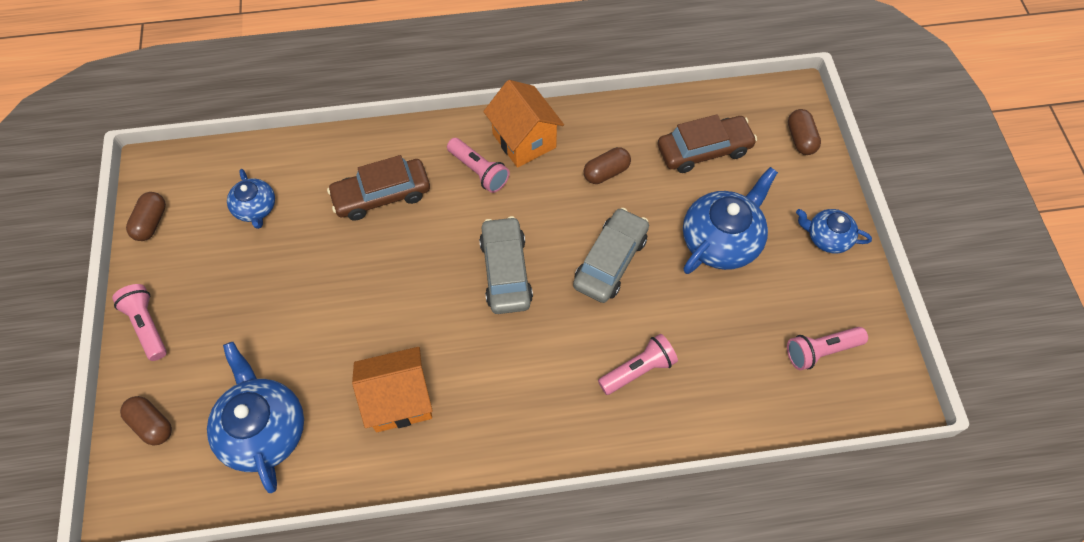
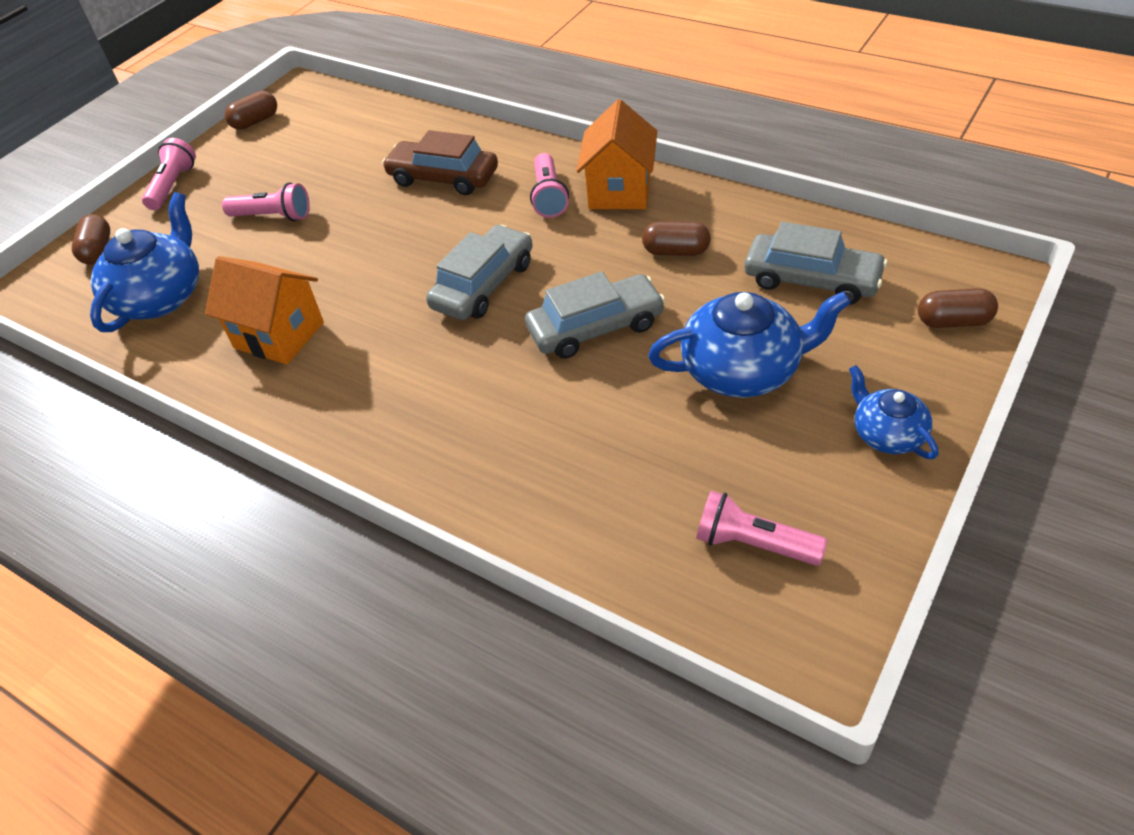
camera: 45 degrees right, 15 degrees down
blue teapot [227,169,275,229] -> none
pink flashlight [598,334,678,395] -> pink flashlight moved to [222,183,310,221]
brown car [658,114,757,173] -> grey car [744,222,888,305]
brown capsule [788,109,821,155] -> brown capsule turned 60 degrees clockwise [918,288,998,328]

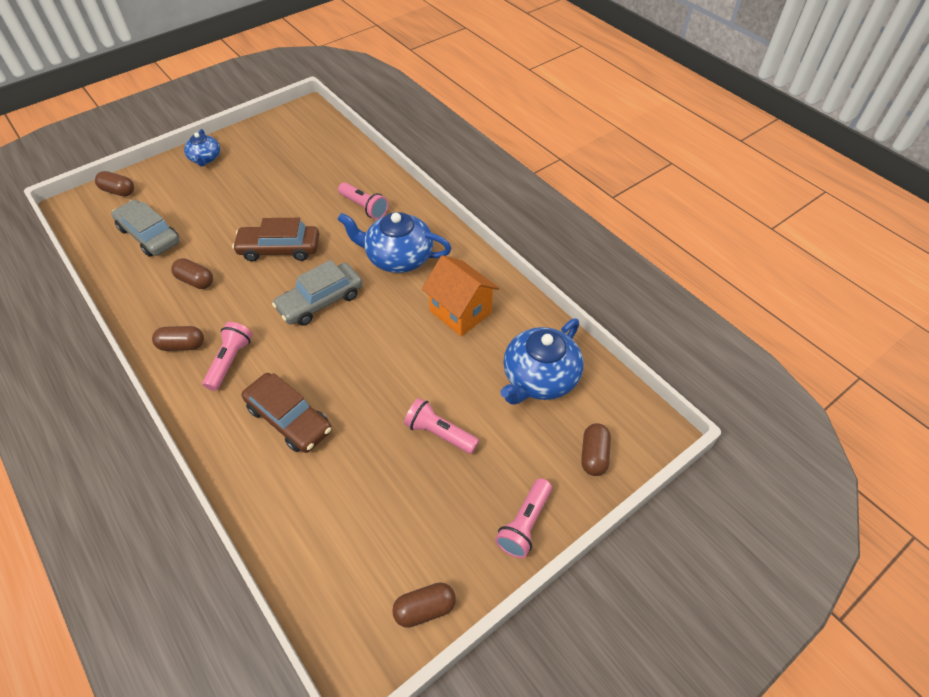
camera: 165 degrees left, 5 degrees up
grey car [525,271,666,359] -> brown car [232,218,319,261]
orange house [576,99,657,209] -> brown capsule [152,326,204,351]
blue teapot [648,291,851,398] -> blue teapot moved to [337,212,451,273]
pink flashlight [696,491,827,565] -> pink flashlight moved to [338,182,389,220]

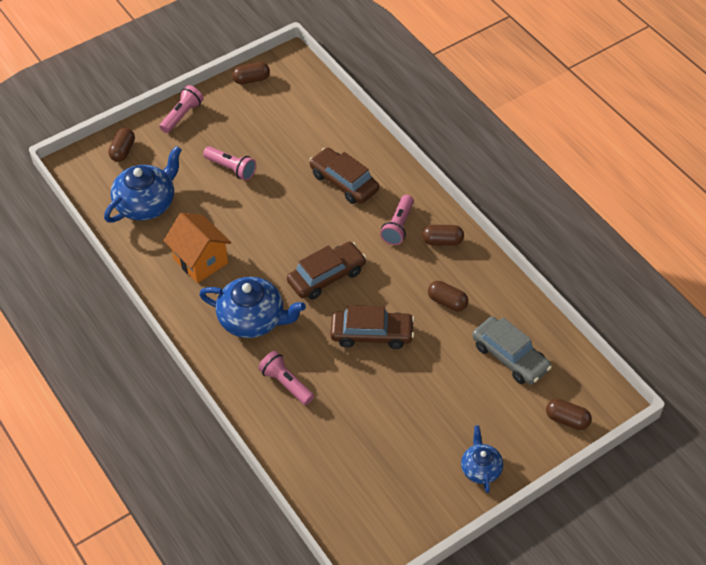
camera: 175 degrees left, 0 degrees up
grey car [272,260,362,326] -> brown car [287,242,367,299]

